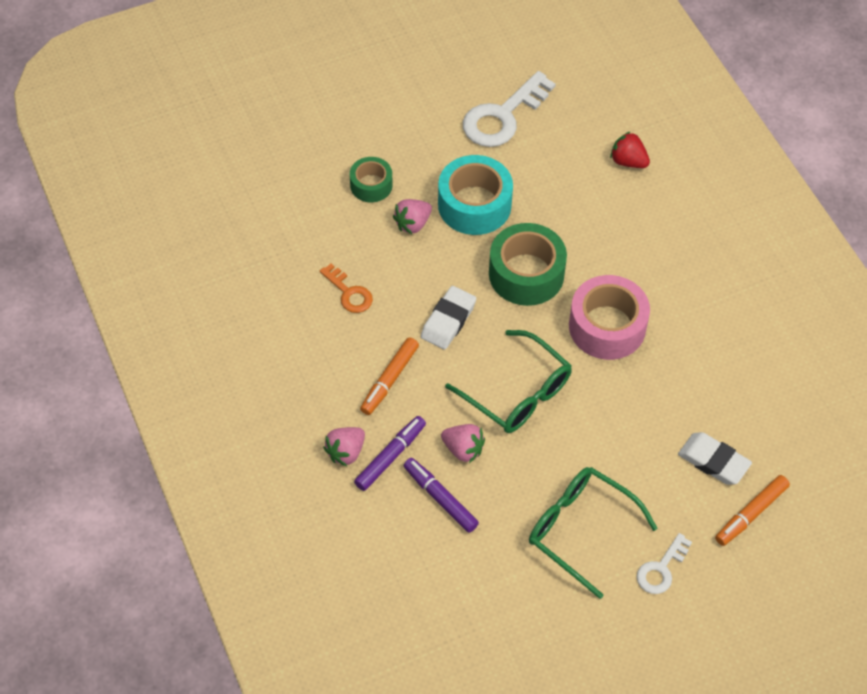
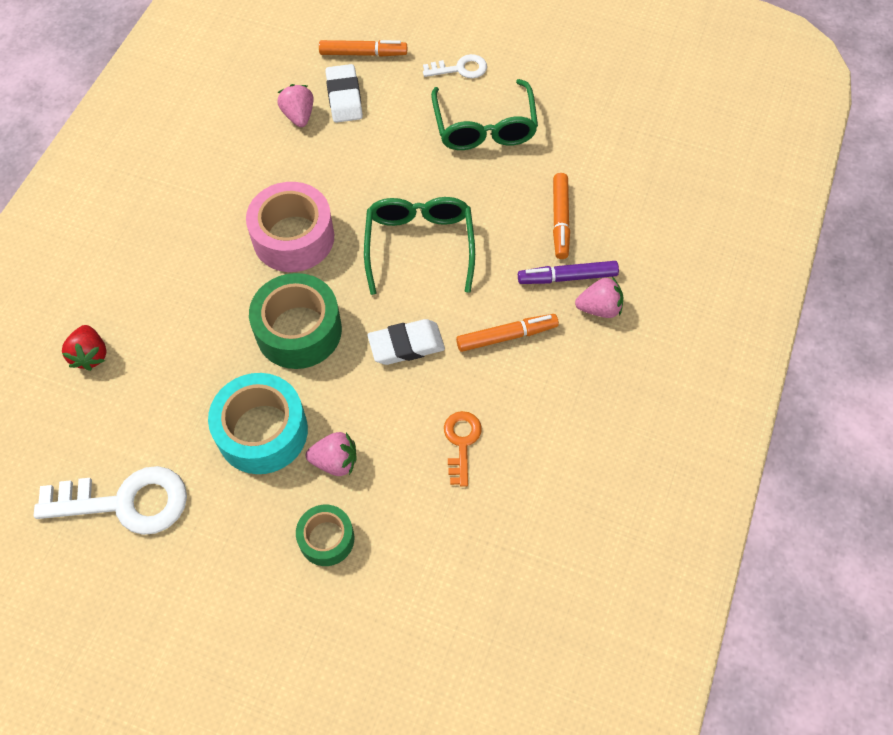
camera: 135 degrees left, 5 degrees up
purple marker [404,458,479,533] -> orange marker [553,173,570,259]
pink strawberry [441,424,485,463] -> pink strawberry moved to [277,84,314,127]

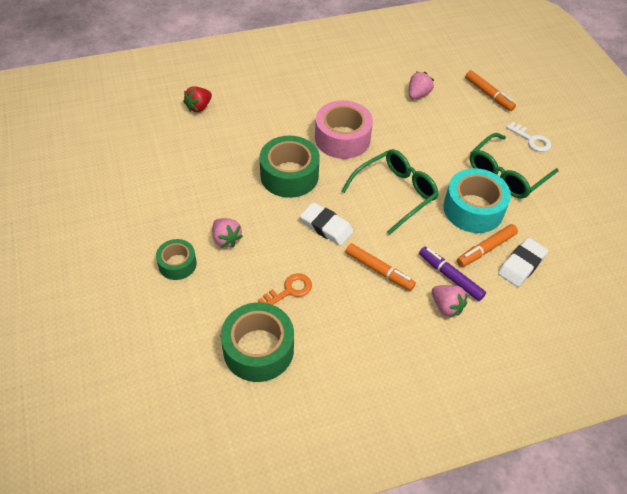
camera: 50 degrees right, 10 degrees down
white key [34,466,187,535] -> none
turquoise tape [208,373,308,474] -> turquoise tape moved to [443,168,511,233]
white eraser [325,64,363,123] -> white eraser moved to [498,238,548,287]
none -> green tape [221,302,294,382]

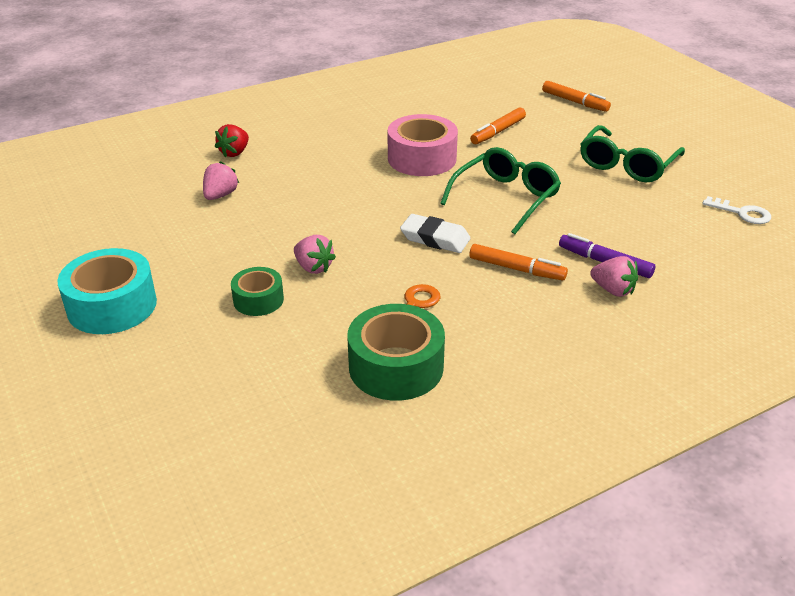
camera: 10 degrees left, 15 degrees down
green tape [259,136,320,198] -> none
pink strawberry [409,72,434,99] -> pink strawberry moved to [203,161,239,200]
turquoise tape [443,168,511,233] -> turquoise tape moved to [57,248,157,334]
orange marker [457,224,518,267] -> orange marker moved to [470,107,526,144]
white eraser [498,238,548,287] -> none
white key [506,122,551,152] -> white key moved to [702,196,771,224]

